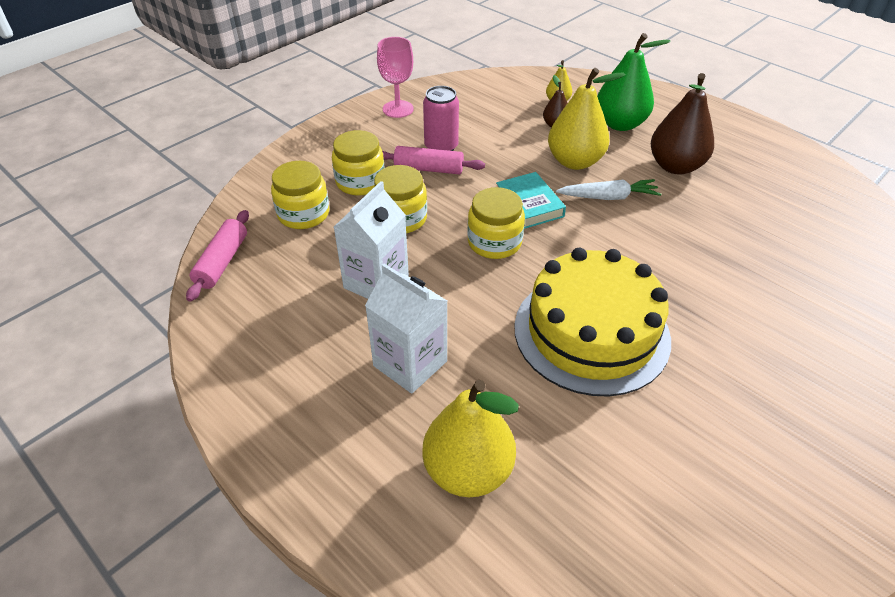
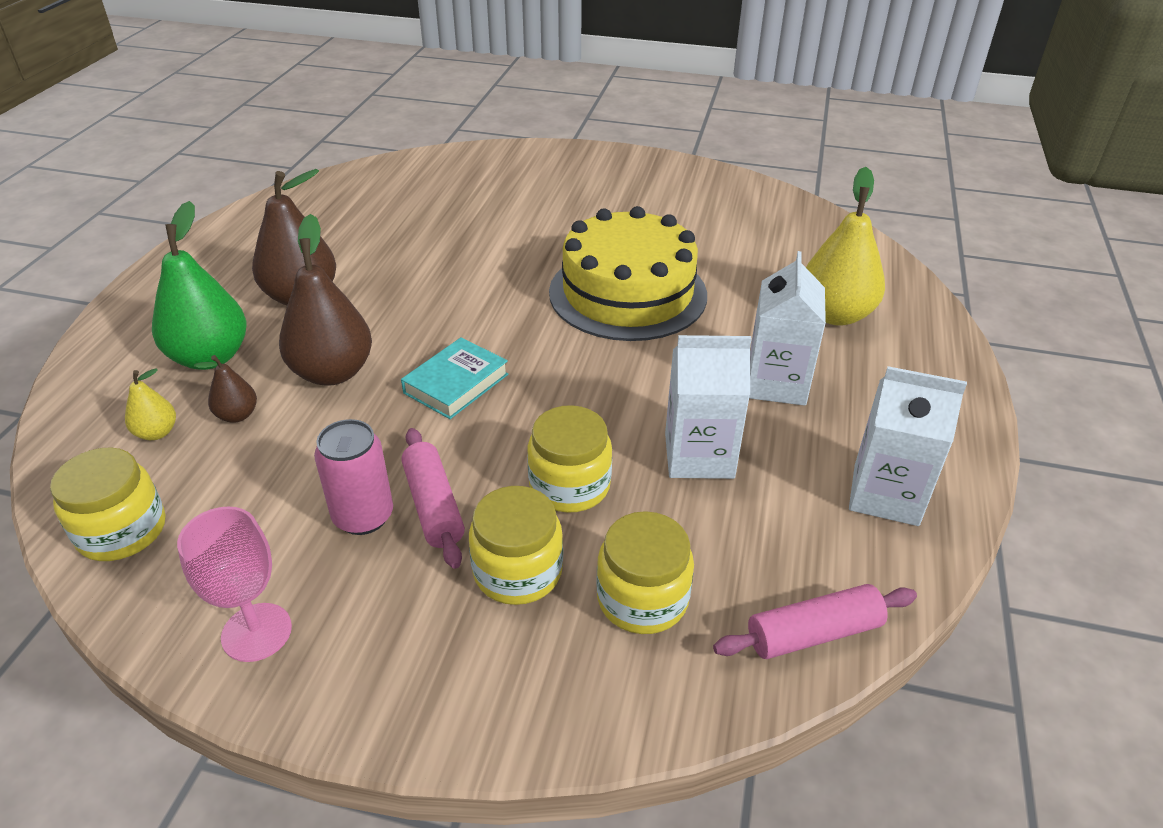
camera: 120 degrees left, 5 degrees down
yellow jar [467,187,525,259] -> yellow jar moved to [50,447,165,561]
yellow pear [548,68,626,170] -> brown pear [279,214,372,386]
white carrot [556,179,661,200] -> none
none -> white carton [849,366,967,526]

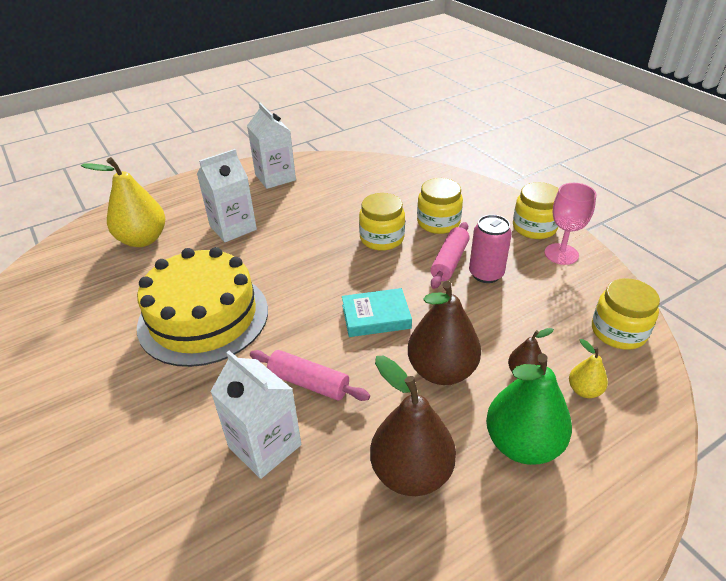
camera: 135 degrees left, 0 degrees up
yellow jar [596,511,694,634] -> yellow jar moved to [513,182,559,239]
white carton [665,335,752,479] -> white carton moved to [210,351,301,479]
pink rolling pin [713,584,917,659] -> pink rolling pin moved to [250,350,370,401]

